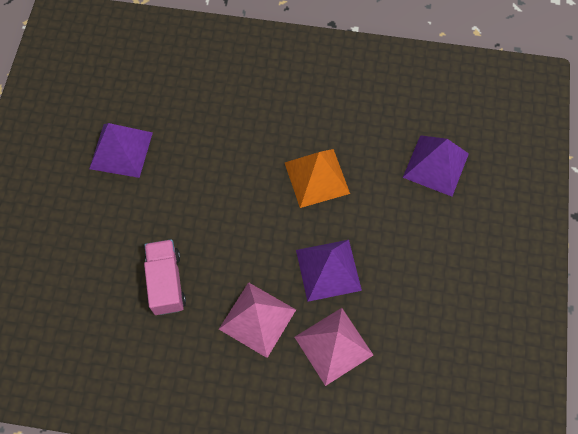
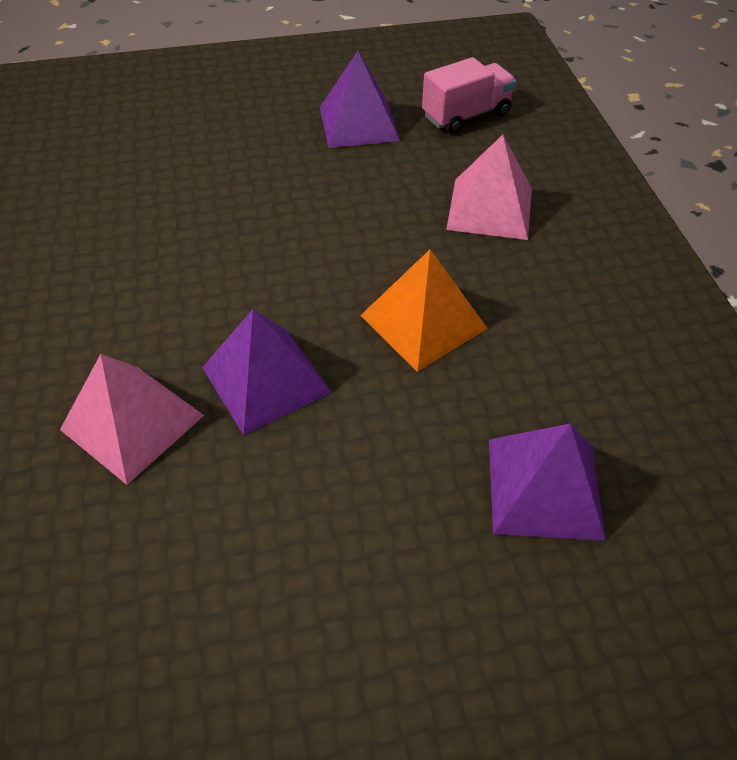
camera: 70 degrees right, 15 degrees down
pink truck [144,239,186,315] -> pink truck moved to [422,57,517,134]
pink pyramid [219,282,296,358] -> pink pyramid moved to [446,135,532,240]

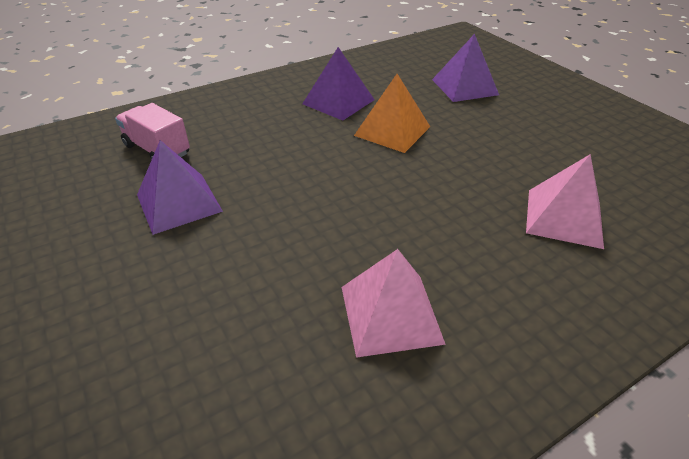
camera: 110 degrees left, 10 degrees down
purple pyramid [202,309,332,436] -> purple pyramid moved to [302,47,375,121]
pink pyramid [446,135,532,240] -> pink pyramid moved to [342,249,446,358]

